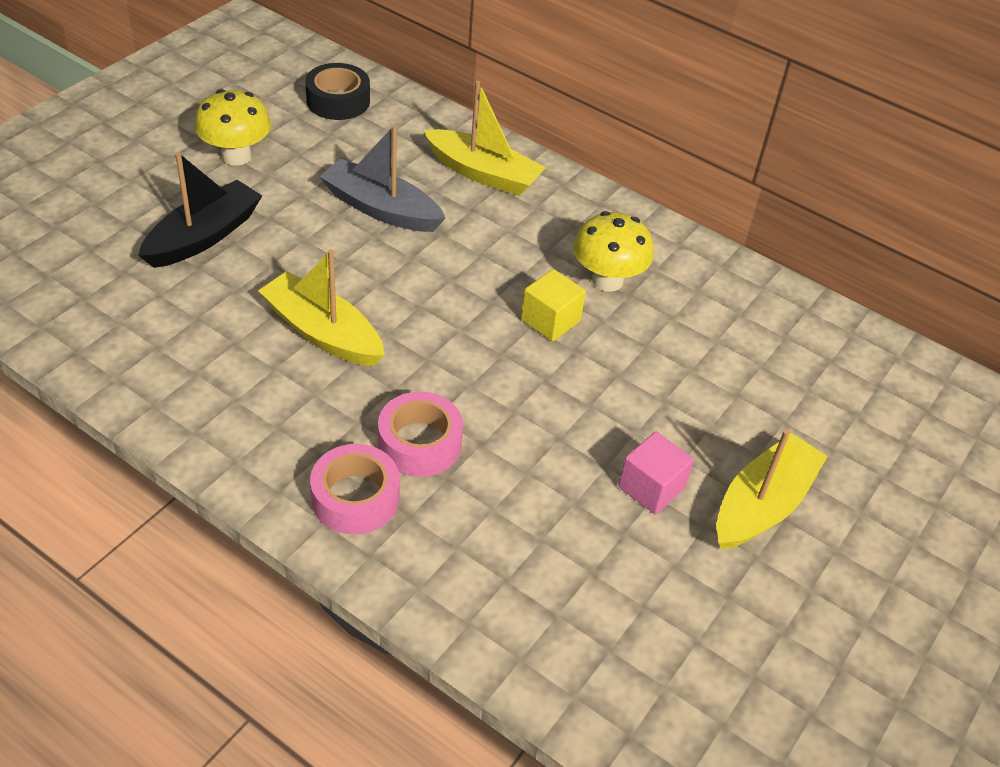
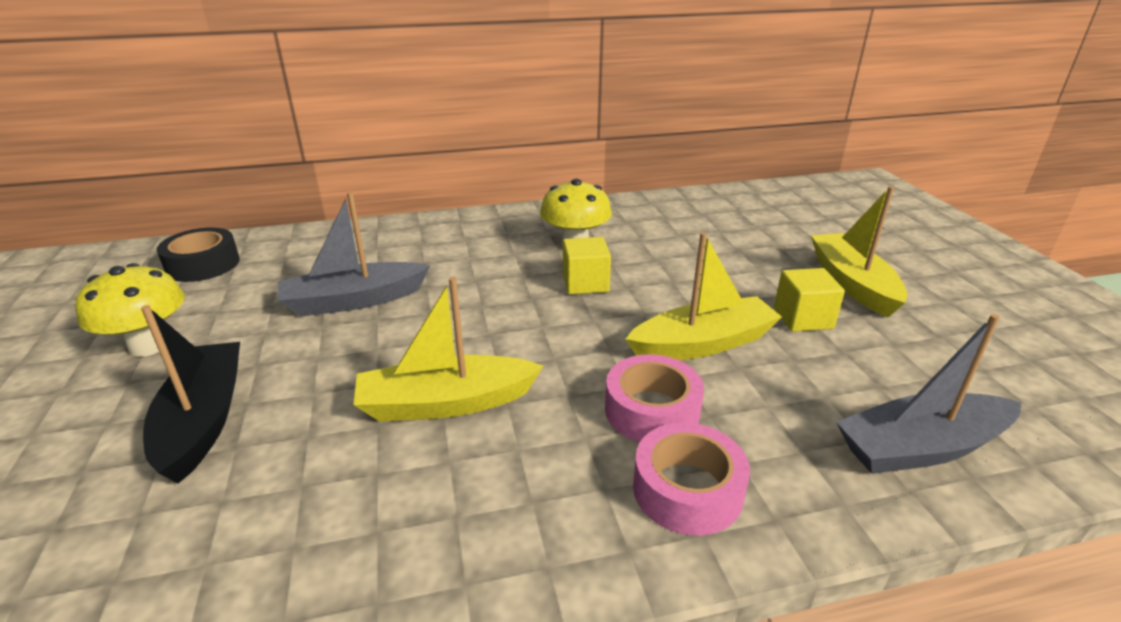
camera: 45 degrees left, 15 degrees down
yellow boat [423,81,546,196] -> yellow boat moved to [626,232,782,360]
pink cube [618,432,694,515] -> yellow cube [774,268,845,332]
none -> grey boat [836,314,1021,474]

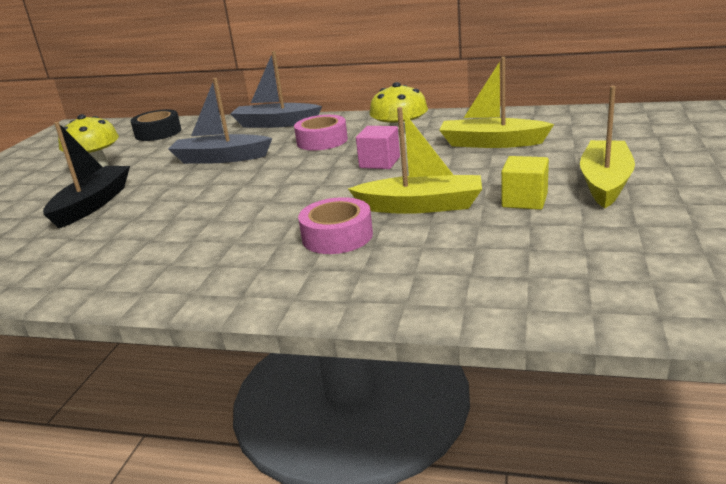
camera: 30 degrees right, 5 degrees down
yellow boat [353,277,543,422] -> yellow boat moved to [439,57,554,148]
yellow cube [563,237,611,294] -> pink cube [356,126,400,169]
pink tape [633,423,750,536] -> pink tape moved to [294,115,348,150]
grey boat [836,314,1021,474] -> grey boat moved to [230,51,322,128]

